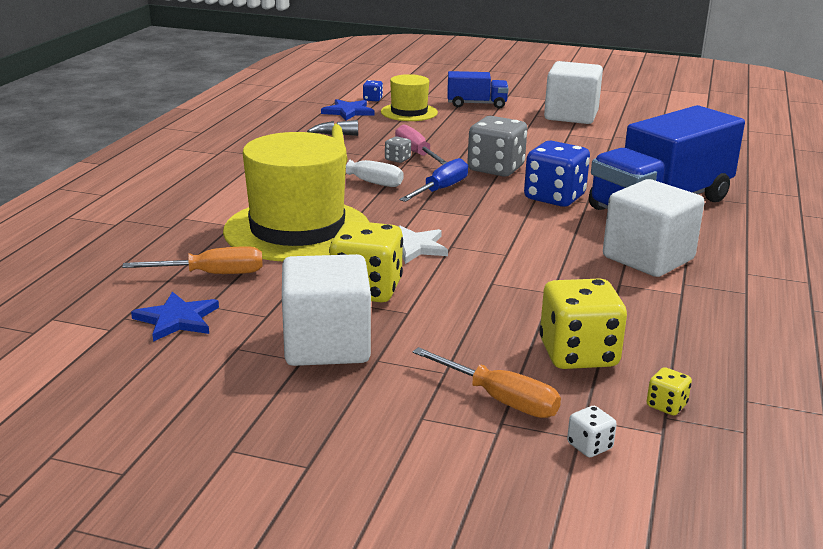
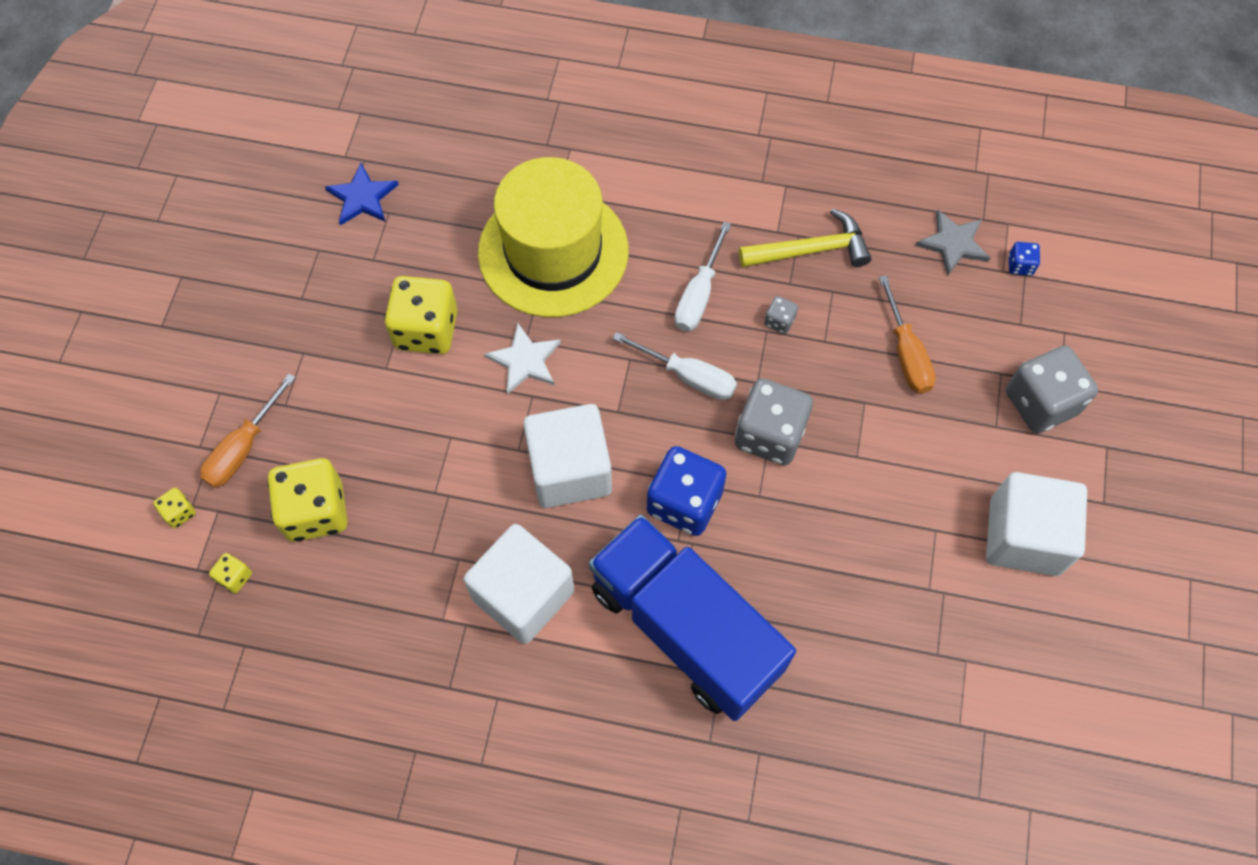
camera: 85 degrees right, 40 degrees up
orange screwdriver [122,246,263,274] -> orange screwdriver moved to [879,275,936,393]
white cube [282,254,371,366] -> white cube moved to [523,404,612,508]
blue star [321,99,375,120] -> grey star [915,209,990,276]
yellow hat [381,74,438,121] -> none
pink screwdriver [395,124,447,165] -> none
blue screwdriver [399,158,468,202] -> white screwdriver [613,332,737,400]
blue truck [447,71,509,108] -> grey dice [1006,345,1098,433]
white dice [567,406,617,457] -> yellow dice [154,488,196,528]

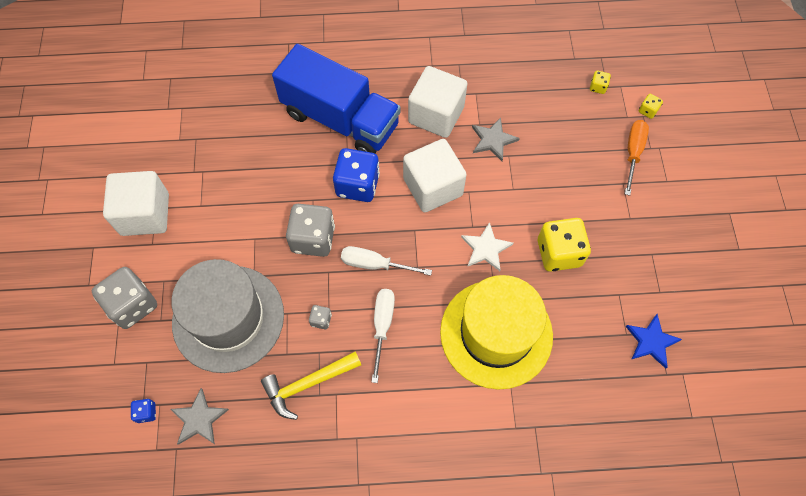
camera: 165 degrees right, 0 degrees up
yellow dice [268,458,347,542] -> none
orange screwdriver [879,275,936,393] -> grey hat [172,259,284,373]
none -> grey star [472,117,520,161]

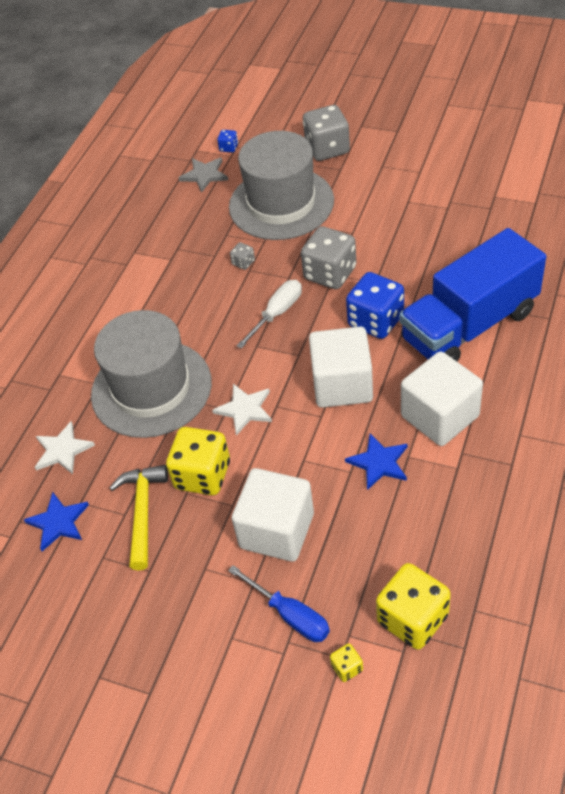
camera: 120 degrees right, 15 degrees down
white cube [103,171,169,236] -> white cube moved to [232,468,314,562]
yellow hammer [261,352,361,420] -> yellow hammer moved to [110,465,168,570]
white screwdriver [372,289,395,383] -> none
yellow hat [440,275,553,390] -> grey hat [91,310,212,438]
grey star [472,117,520,161] -> blue star [345,433,408,490]
yellow dice [590,71,611,94] -> yellow dice [376,563,451,650], size x2.25
orange screwdriver [625,120,649,196] -> blue screwdriver [228,565,330,642]
none -> white star [35,421,95,474]

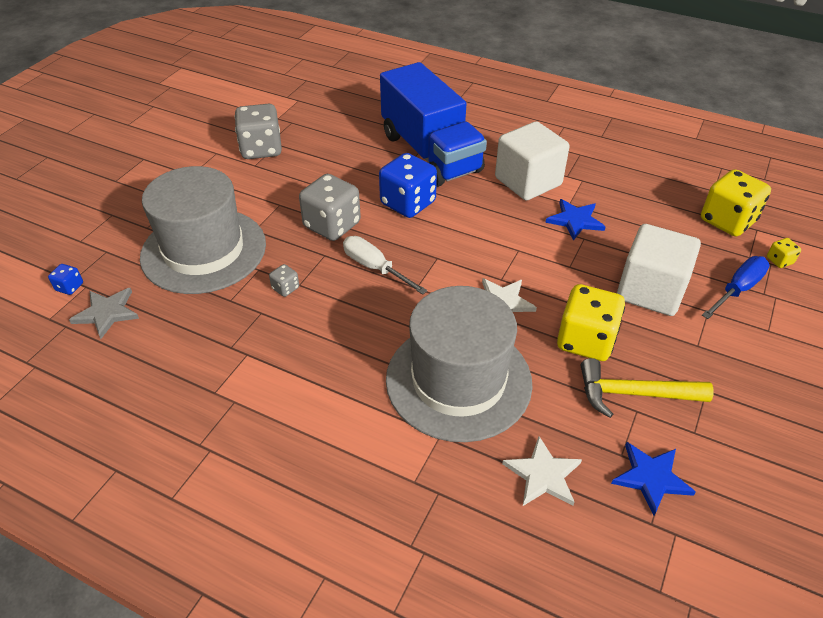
camera: 90 degrees left, 5 degrees down
grey dice [303,105,350,161] -> grey dice moved to [235,104,282,159]
white cube [309,327,373,408] -> none

